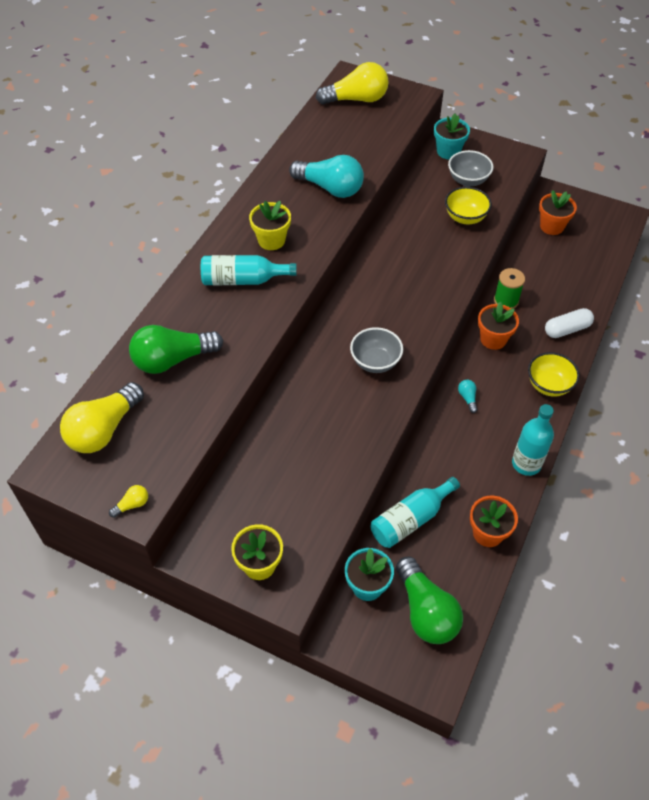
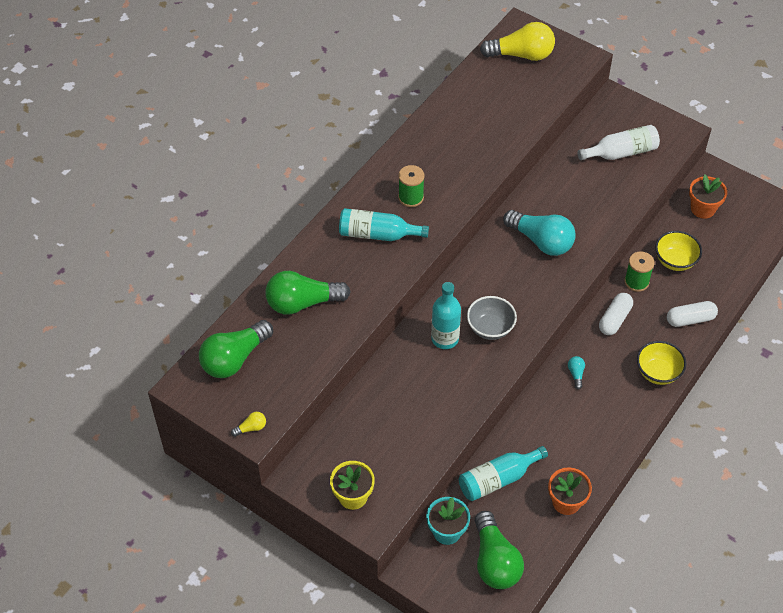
camera: 10 degrees right, 0 degrees up
yellow light bulb [60,382,144,453] -> green light bulb [199,320,273,378]
yellow flower pot [249,201,291,250] -> green spool [398,165,425,207]
turquoise light bulb [289,155,364,198] -> turquoise light bulb moved to [503,210,576,256]
turquoise flower pot [434,114,470,159] -> none
yellow bowl [445,187,492,224] -> yellow bowl moved to [655,231,702,271]
grey bowl [448,150,493,187] -> white bottle [578,125,660,160]
orange flower pot [478,301,519,350] -> white capsule [599,293,633,335]
turquoise bottle [512,404,554,476] -> turquoise bottle moved to [431,282,461,349]

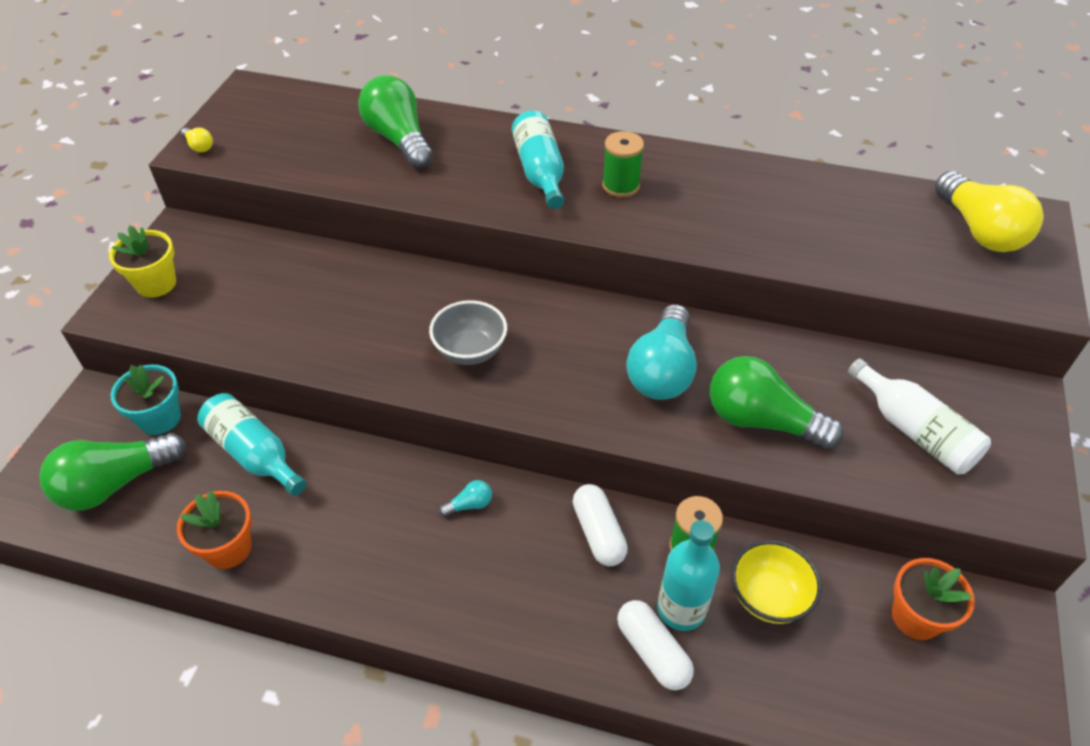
camera: 70 degrees right, 5 degrees down
green light bulb [199,320,273,378] -> green light bulb moved to [710,356,844,449]
turquoise bottle [431,282,461,349] -> turquoise bottle moved to [658,520,720,631]
white capsule [599,293,633,335] -> white capsule turned 60 degrees clockwise [573,484,628,566]
yellow bowl [637,341,686,385] -> none

